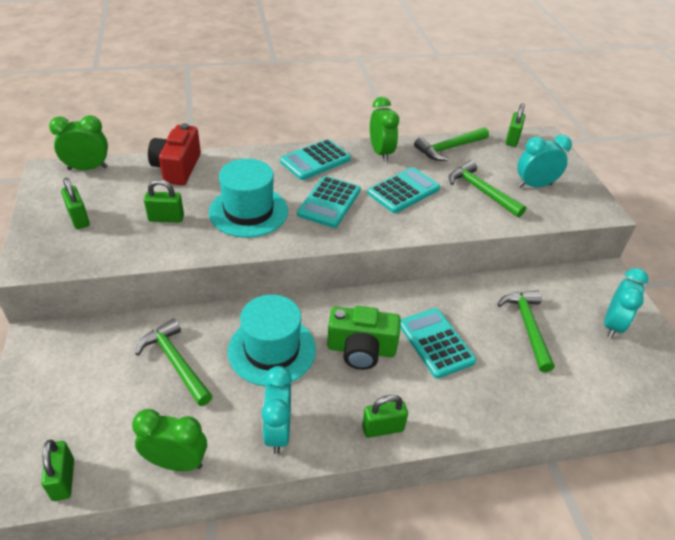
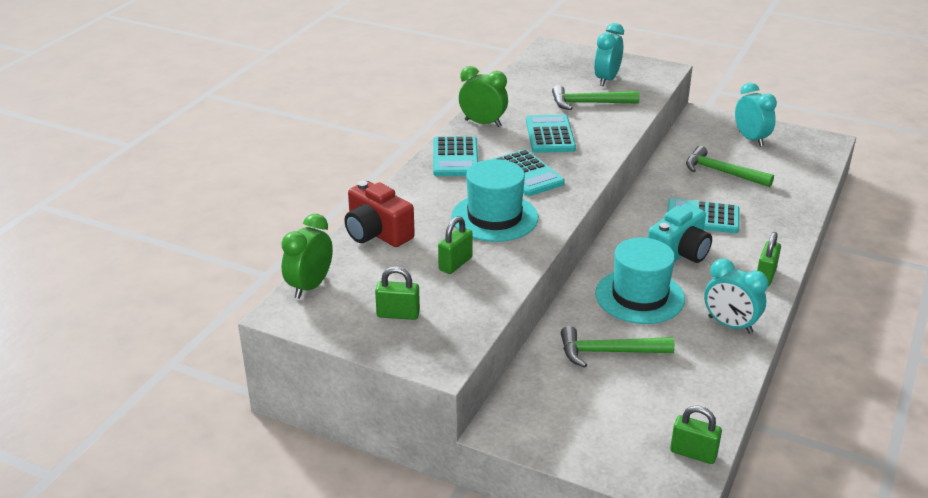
camera: 50 degrees left, 10 degrees down
green clock [132,409,207,471] -> none
green camera [327,306,401,370] -> turquoise camera [648,203,712,263]
green hammer [414,127,489,161] -> none
green padlock [506,104,525,147] -> none

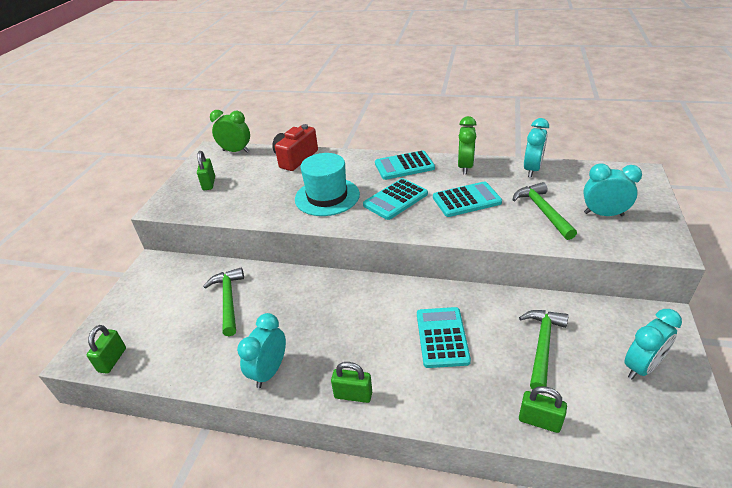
camera: 80 degrees right, 5 degrees up
green padlock [438,216,473,274] -> green padlock moved to [519,386,567,433]
turquoise hat [595,238,685,324] -> none
turquoise camera [648,203,712,263] -> none
none -> turquoise clock [524,118,549,177]

